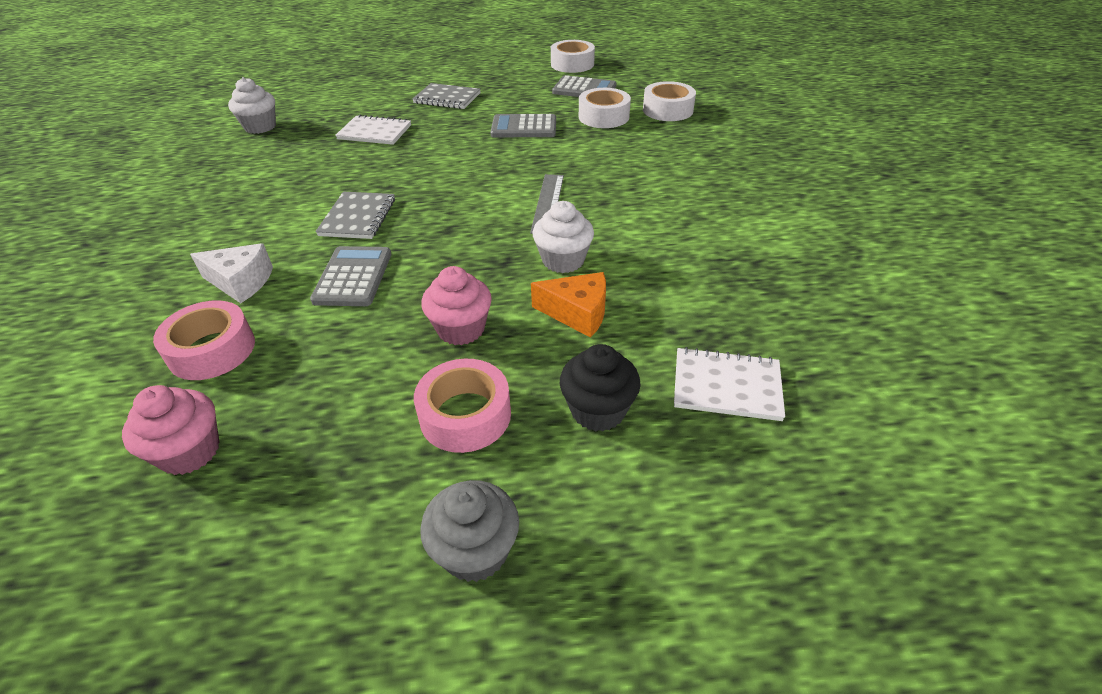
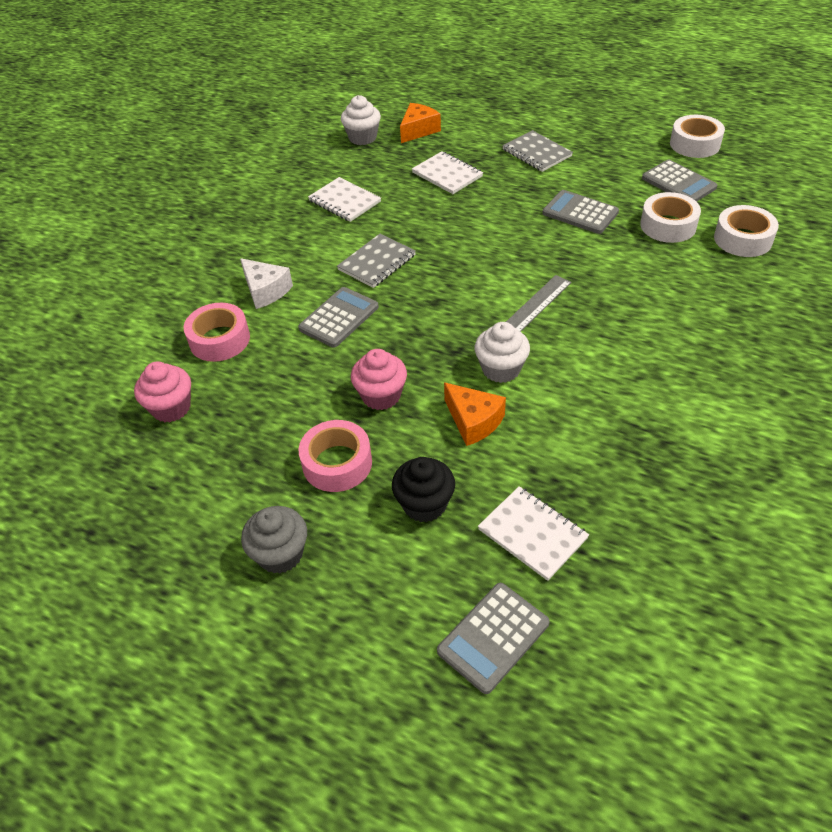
camera: 35 degrees right, 5 degrees up
none -> white notebook [308,177,381,222]
none -> orange cheese [400,103,441,143]
none -> grey calculator [437,583,550,694]

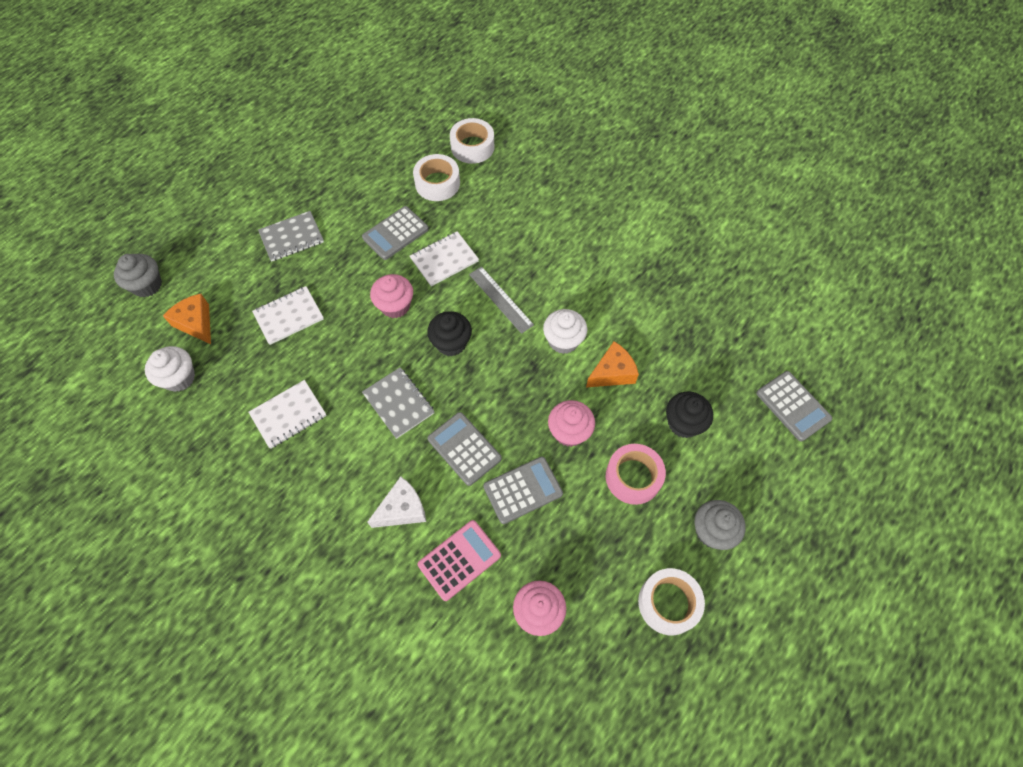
camera: 80 degrees left, 15 degrees up
pink tape [184,303,250,362] -> pink calculator [418,520,501,601]
white notebook [478,486,589,581] -> white notebook moved to [410,231,479,287]
grey calculator [642,159,717,202] -> grey calculator moved to [483,456,563,524]
white tape [670,115,725,158] -> white tape moved to [638,568,705,635]
none -> grey cupcake [114,254,162,297]
none -> pink cupcake [370,274,413,318]
none -> black cupcake [427,311,472,356]

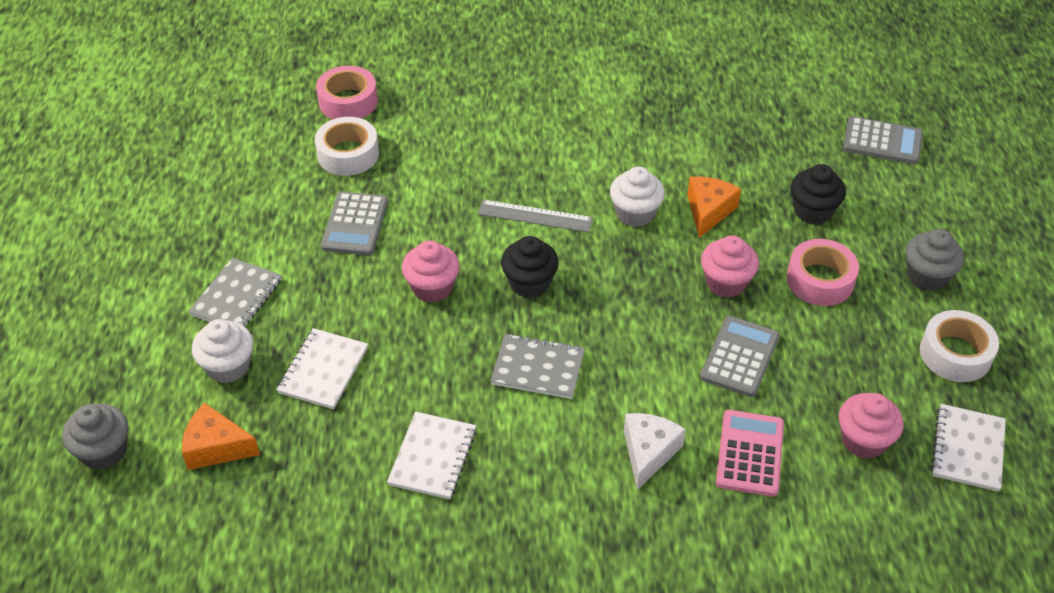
camera: 40 degrees left, 15 degrees down
white cupcake [145,346,195,392] -> white cupcake moved to [192,319,253,383]
white notebook [410,231,479,287] -> white notebook moved to [931,404,1006,492]
grey calculator [428,412,502,486] -> none
white tape [450,118,495,164] -> pink tape [316,66,378,119]

